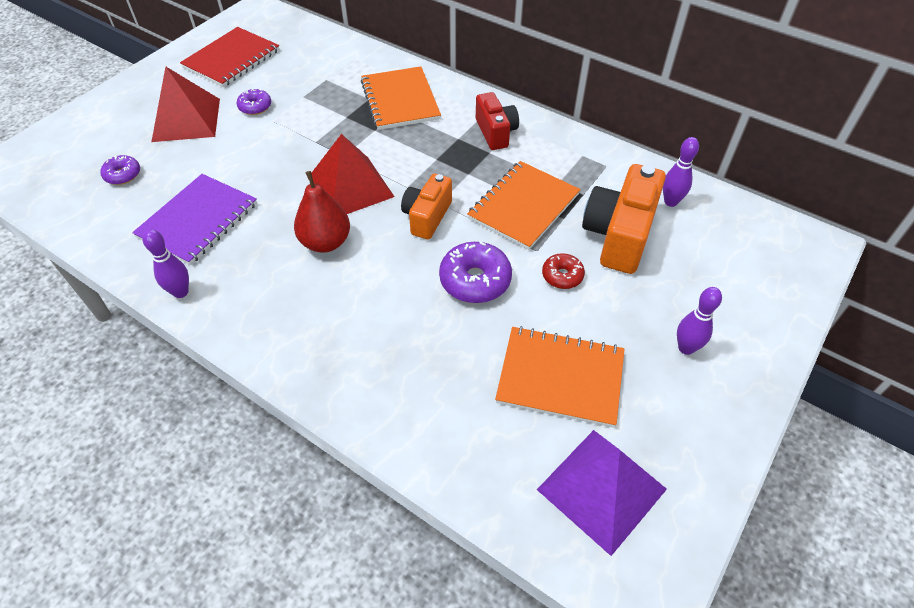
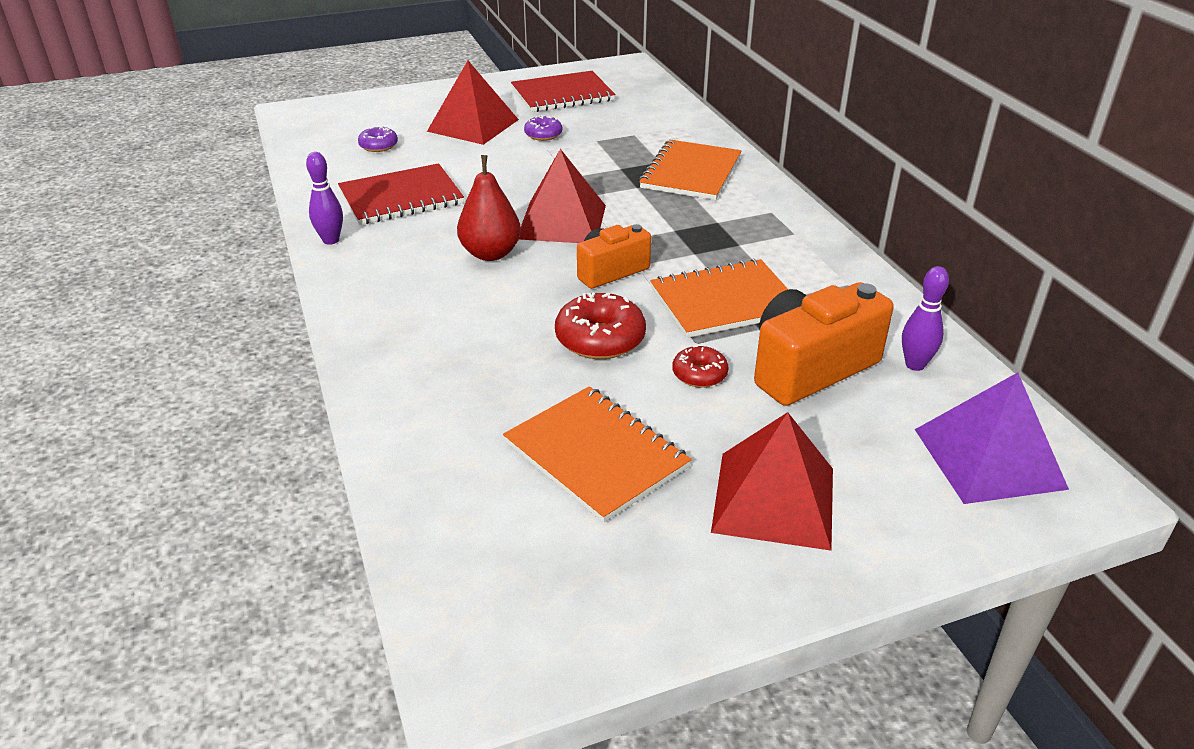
camera: 35 degrees right, 15 degrees down
purple notebook [132,174,257,265] -> red notebook [338,163,464,225]
purple donut [439,242,512,303] -> red donut [555,293,646,359]
red camera [476,92,519,150] -> none
purple pyramid [537,430,667,556] -> purple pyramid moved to [914,372,1069,504]
purple bowling pin [677,287,722,355] -> red pyramid [711,412,833,551]

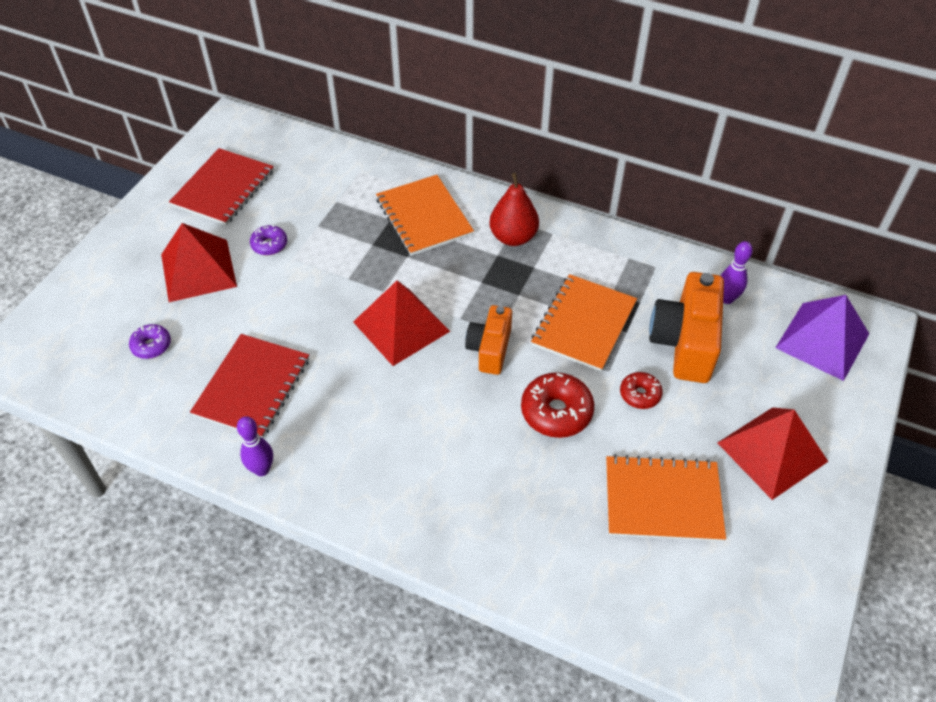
camera: 45 degrees left, 15 degrees up
red pear [457,155,521,261] -> red pear moved to [489,173,539,246]

